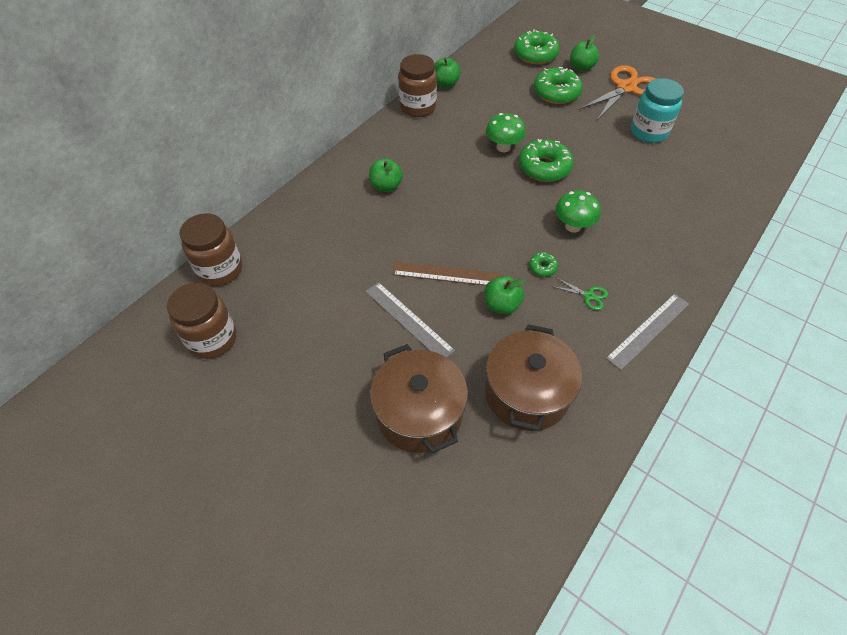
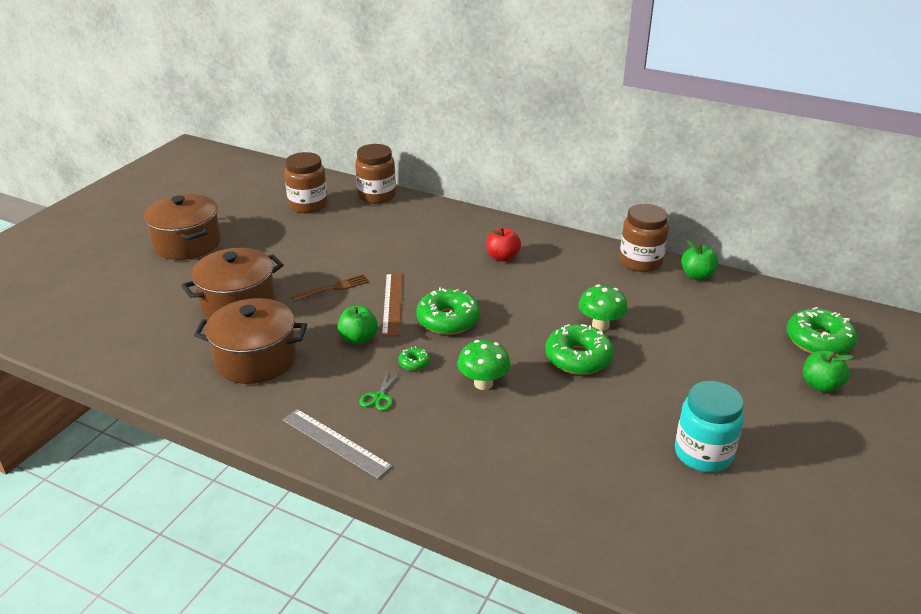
camera: 80 degrees right, 20 degrees down
grey ruler [365,282,455,357] -> brown fork [292,274,369,302]
green apple [369,158,403,192] -> red apple [486,227,521,262]
green donut [534,67,583,104] -> green donut moved to [416,287,480,335]
orange scissors [579,65,655,120] -> none
none -> brown pot [143,194,221,260]

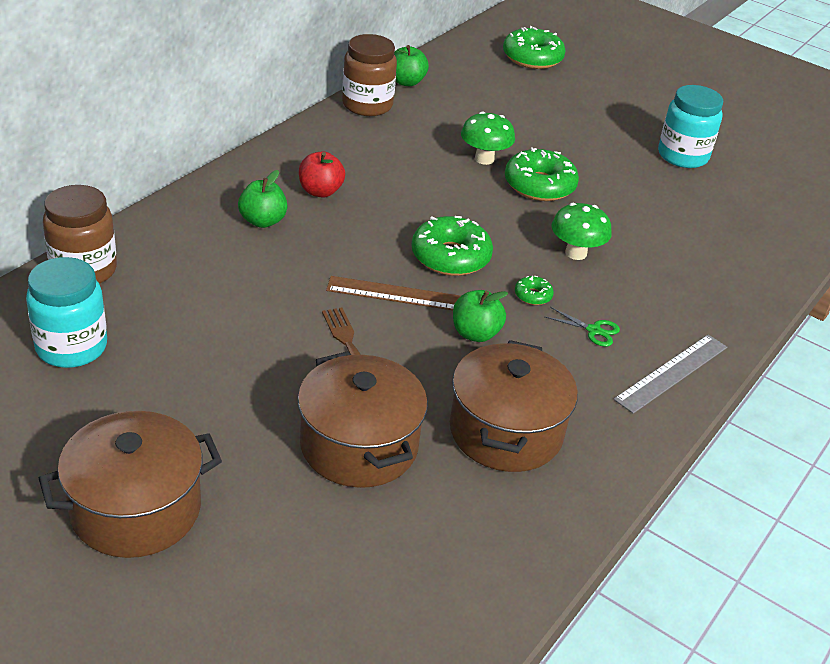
camera: 85 degrees left, 5 degrees up
brown jar [284,152,328,213] -> turquoise jar [26,257,107,368]
green apple [803,350,853,392] -> green apple moved to [238,170,287,228]

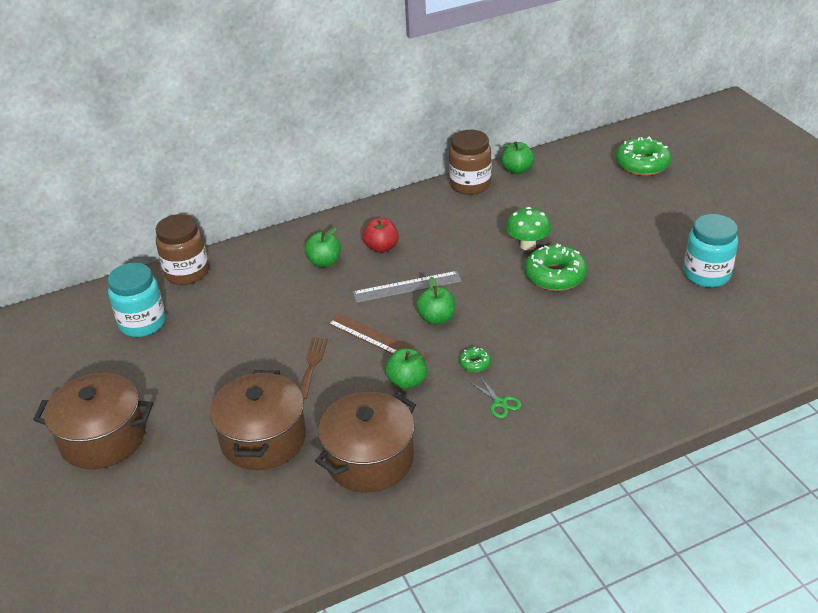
camera: 35 degrees right, 0 degrees up
green donut [412,216,493,276] -> green apple [416,277,455,325]
green mushroom [552,203,612,260] -> none
grey ruler [614,335,727,414] -> grey ruler moved to [353,271,462,303]

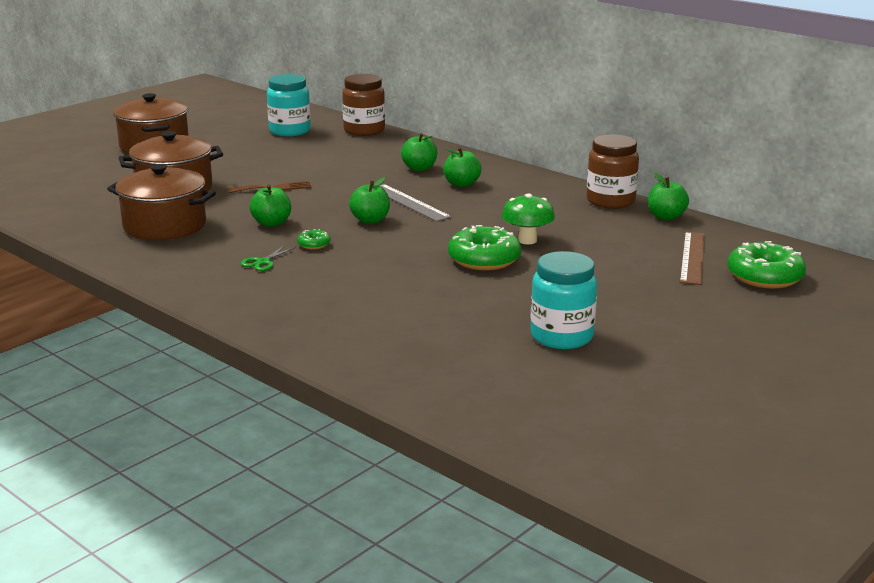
camera: 65 degrees right, 15 degrees down
brown ruler [328,313,429,360] -> brown ruler moved to [680,232,705,285]
red apple [363,218,399,253] -> green apple [443,147,481,187]

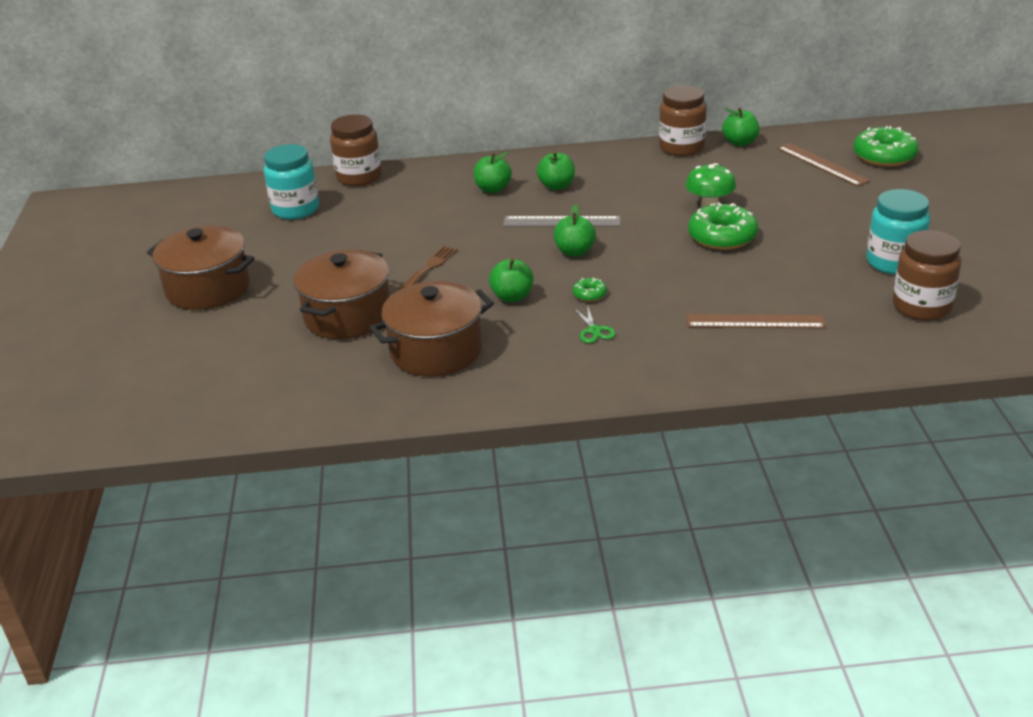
camera: 45 degrees left, 10 degrees up
none -> brown ruler [687,314,826,328]
none -> brown jar [893,230,961,321]

